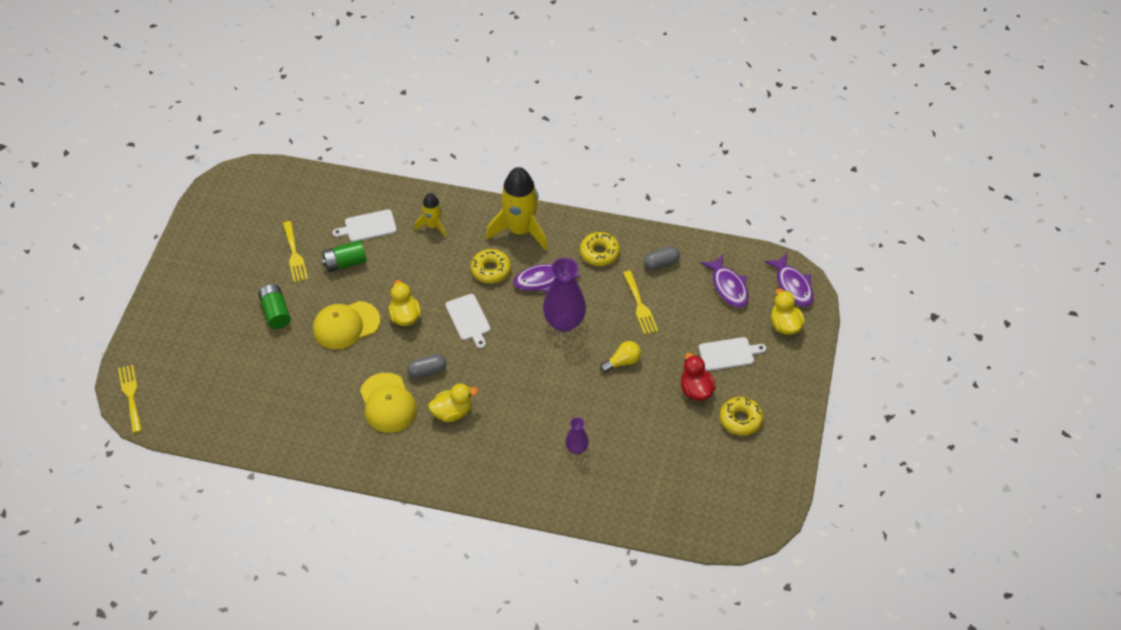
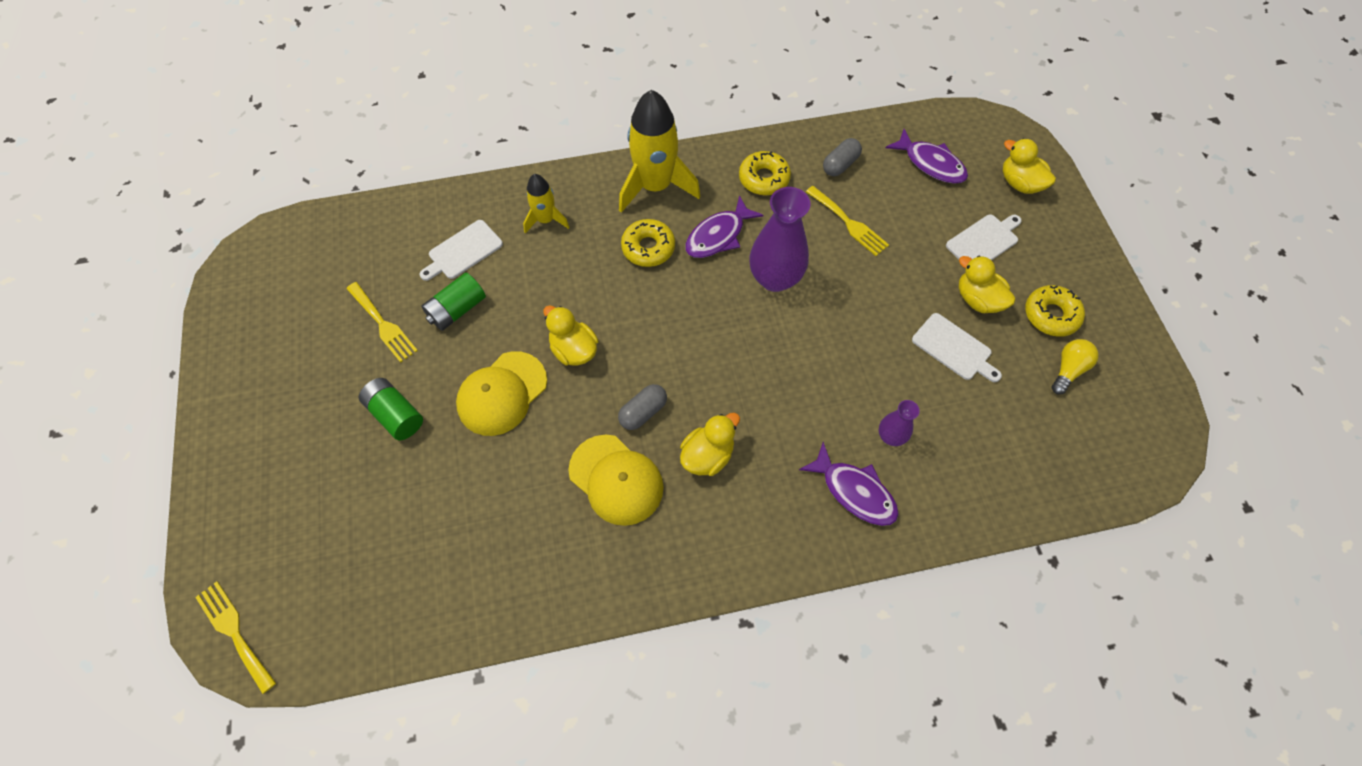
camera: 25 degrees left, 10 degrees up
white cutting board [445,294,491,349] -> white cutting board moved to [912,313,1002,382]
yellow light bulb [600,341,641,373] -> yellow light bulb moved to [1051,339,1099,394]
red duck [681,353,716,400] -> yellow duck [959,256,1015,313]
purple fish [765,254,814,307] -> purple fish moved to [799,442,899,526]

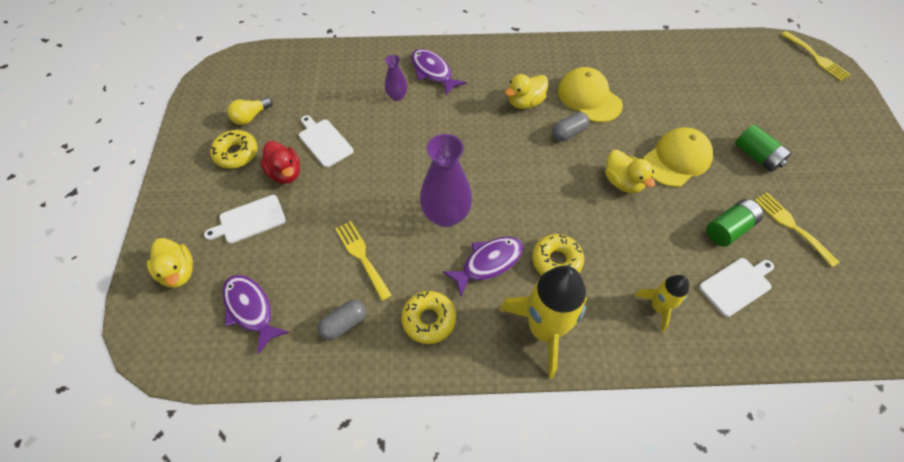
camera: 170 degrees left, 5 degrees down
yellow duck [959,256,1015,313] -> red duck [260,141,300,184]

